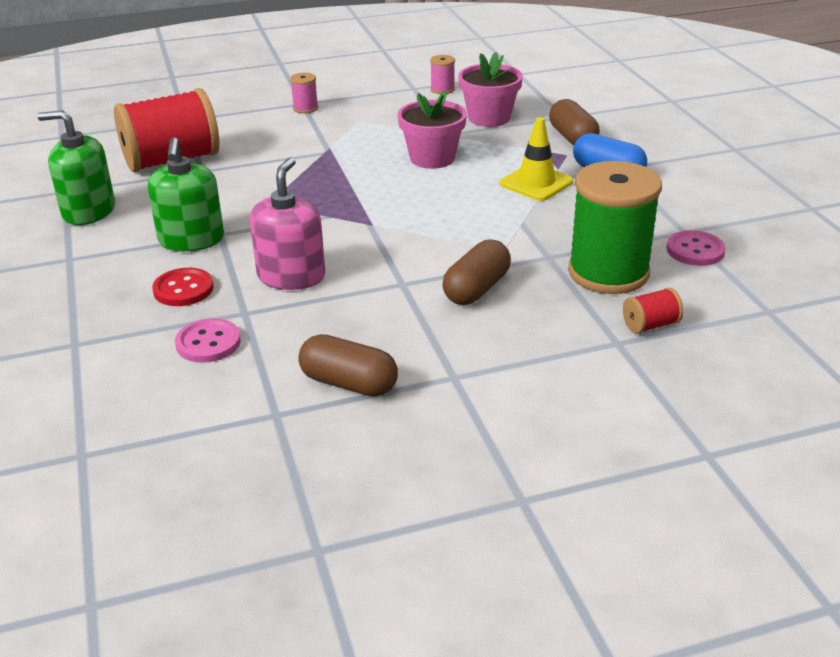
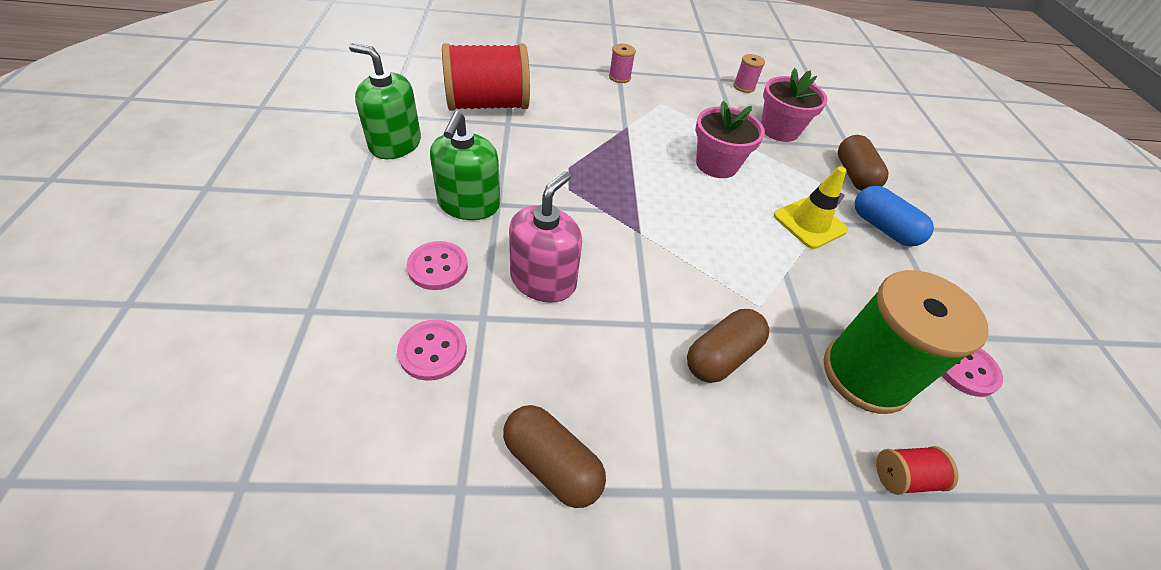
camera: 10 degrees right, 15 degrees up
red button [152,268,214,306] -> pink button [407,241,468,290]

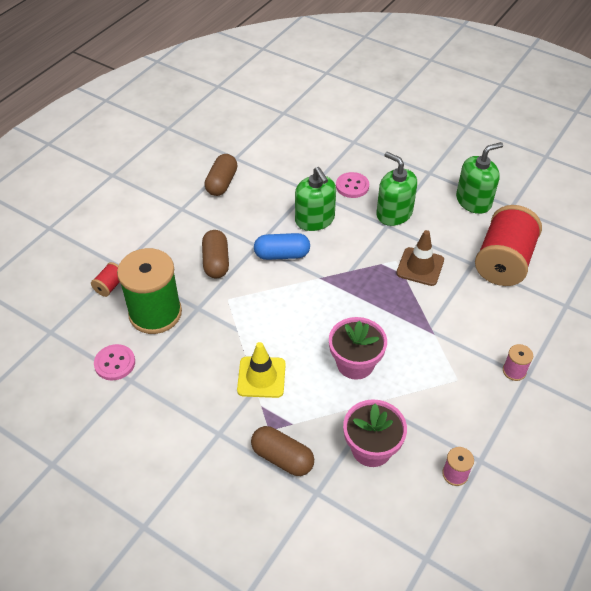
camera: 130 degrees right, 0 degrees up
pink button [397,319,467,381] -> none
brown capsule [503,405,606,508] -> brown capsule turned 60 degrees counterclockwise [205,154,237,196]
pink soap dispenser [509,171,582,303] -> green soap dispenser [295,167,336,231]
blue capsule [854,186,934,247] -> blue capsule moved to [254,233,310,260]
none -> brown traffic cone [396,230,444,286]

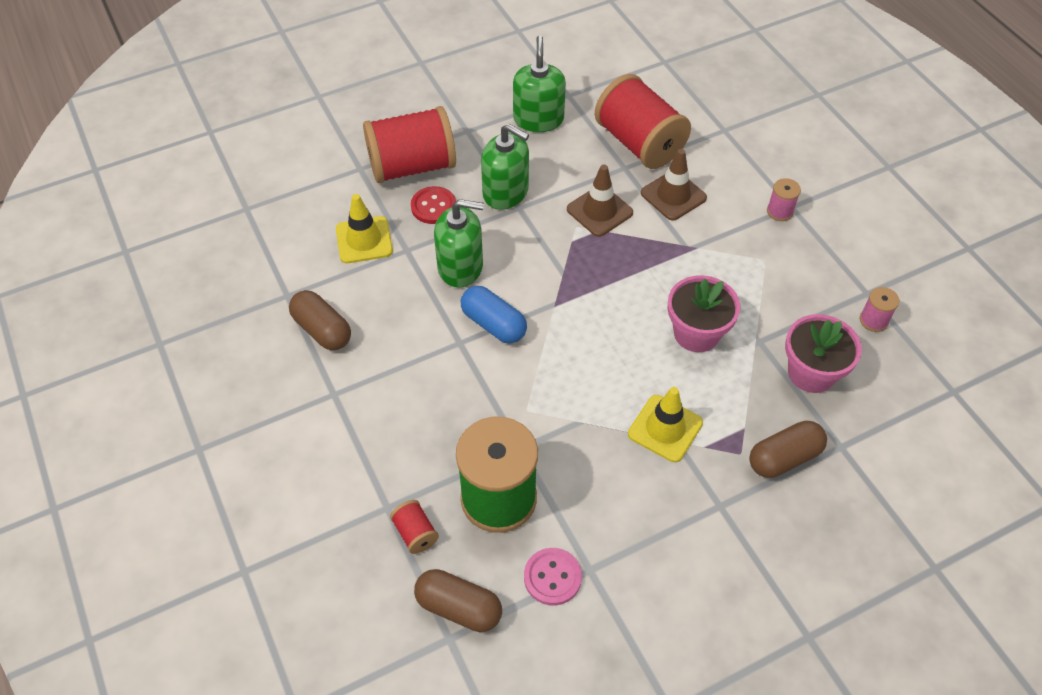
camera: 60 degrees left, 5 degrees up
brown capsule [202,230,229,278] -> brown capsule moved to [414,569,502,632]
blue capsule [254,233,310,260] -> blue capsule turned 75 degrees counterclockwise [461,286,527,343]
pink button [336,172,369,198] -> red button [411,186,456,224]
green soap dispenser [376,152,417,226] -> green soap dispenser turned 135 degrees counterclockwise [481,124,529,210]
none -> yellow traffic cone [336,194,393,263]
none -> red spool [363,106,456,183]
none -> brown traffic cone [641,149,707,220]

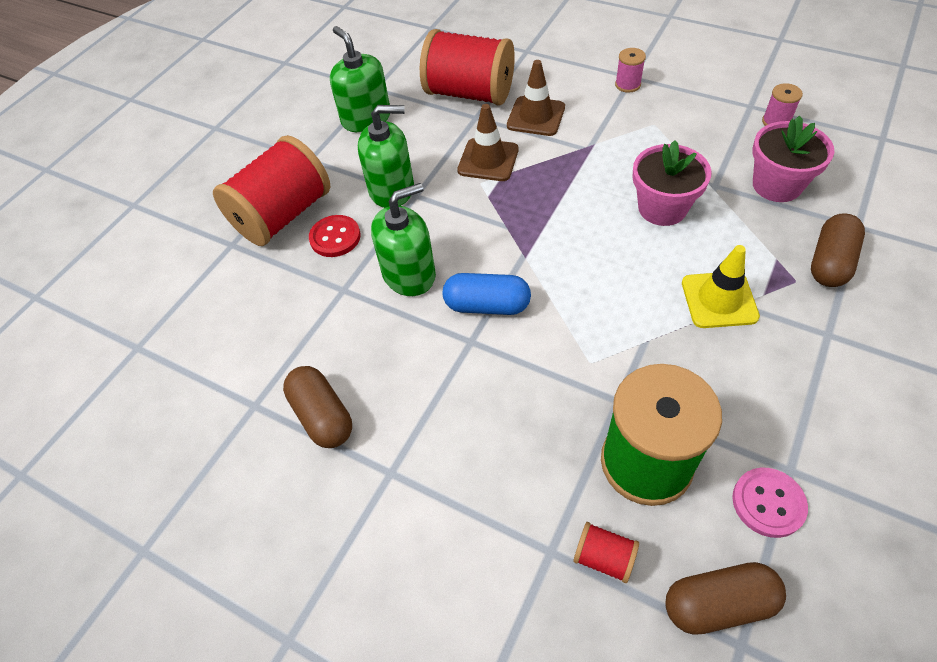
camera: 30 degrees left, 0 degrees up
brown capsule [289,290,351,350] -> brown capsule turned 45 degrees clockwise [283,366,352,448]
yellow traffic cone [336,194,393,263] -> none

